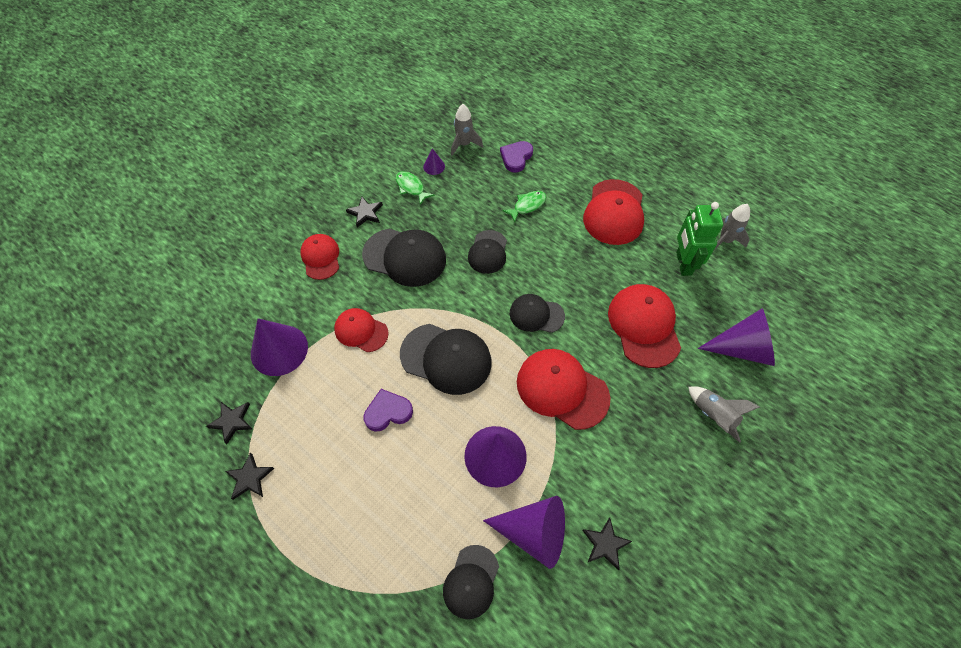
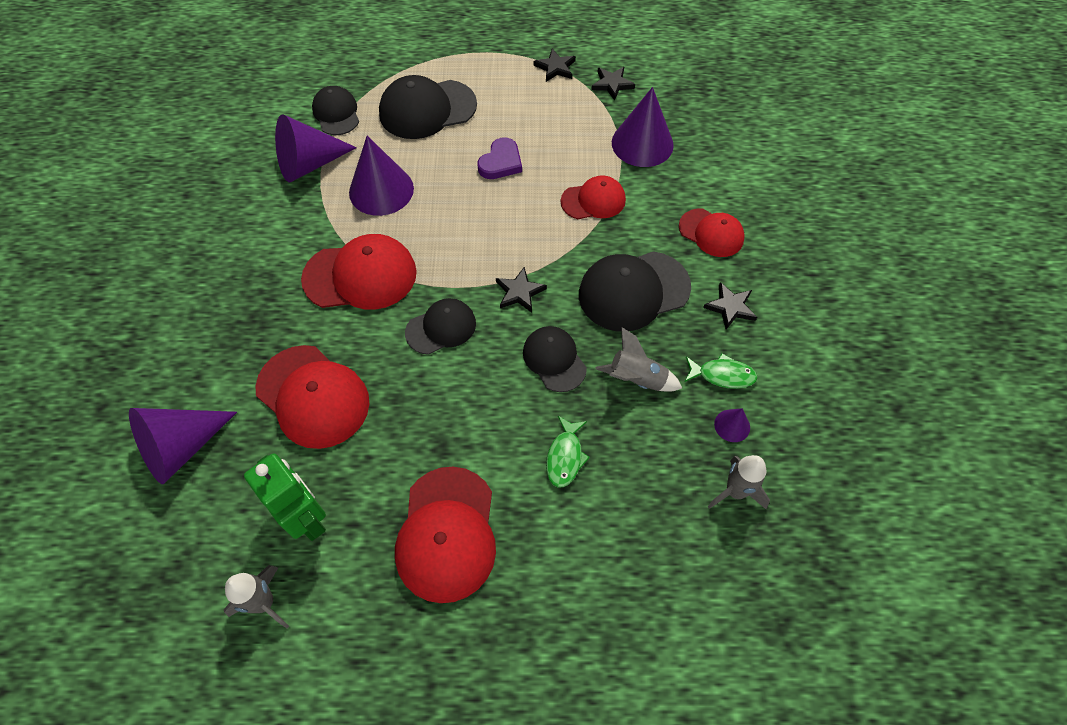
camera: 140 degrees right, 0 degrees up
black cap [400,324,492,395] -> black cap moved to [379,75,477,139]
purple heart [500,141,533,173] -> none
black star [582,518,632,570] -> black star moved to [496,267,547,313]
red cap [583,179,644,245] -> red cap turned 150 degrees counterclockwise [395,467,496,603]
grey rocket [688,386,760,443] -> grey rocket moved to [595,327,682,392]

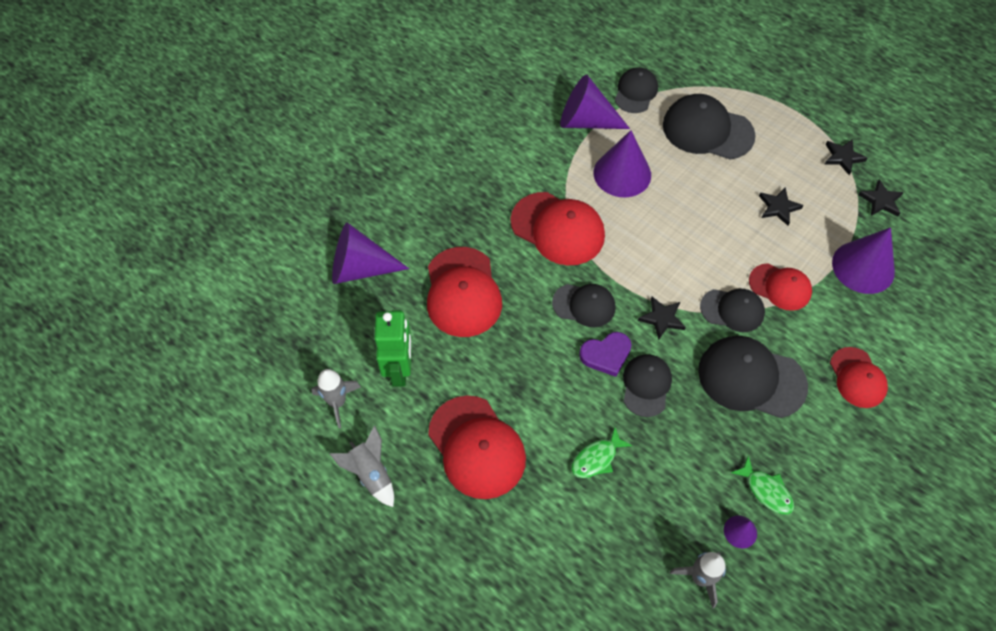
camera: 40 degrees right, 0 degrees up
red cap [395,467,496,603] -> red cap turned 75 degrees counterclockwise [428,396,526,499]
purple heart [477,138,522,179] -> purple heart moved to [579,332,631,377]
grey rocket [595,327,682,392] -> grey rocket moved to [330,426,394,507]
black star [703,282,757,329] -> black star moved to [759,188,804,226]
none -> black cap [700,289,765,332]

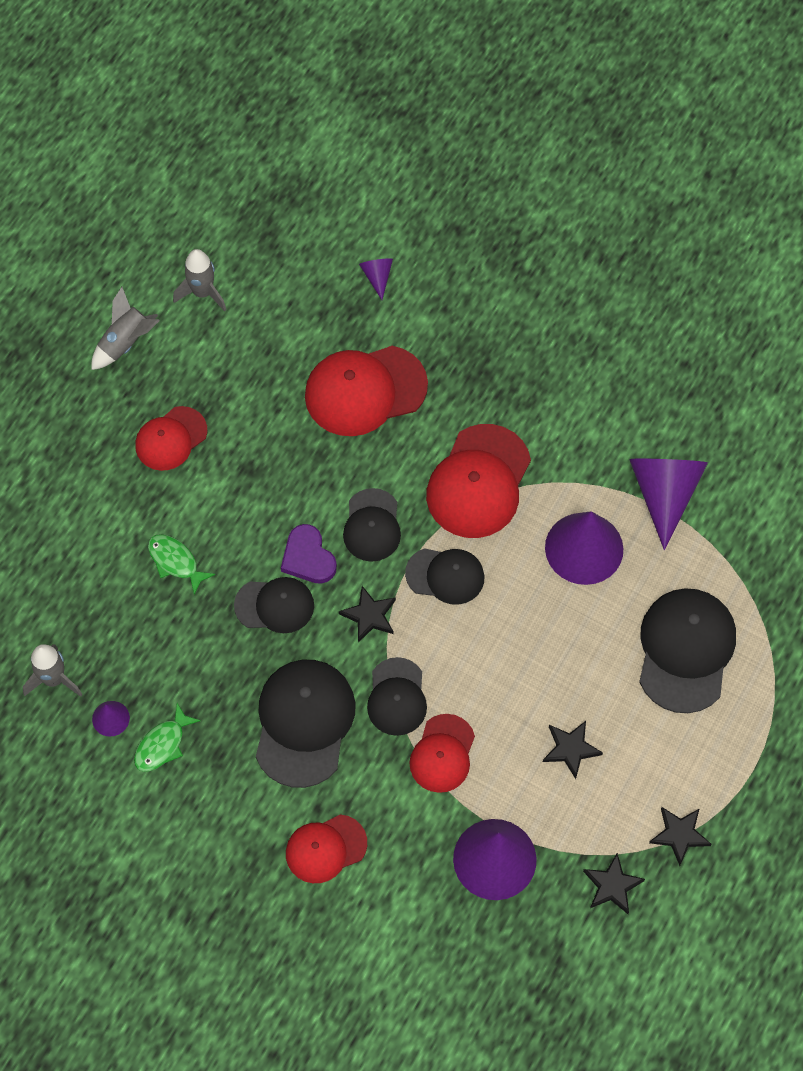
camera: 80 degrees right, 5 degrees up
purple cone [332,222,409,284] -> purple cone [359,258,393,300], size x0.46
green robot [374,310,412,387] -> none
red cap [428,396,526,499] -> red cap [135,406,207,471], size x0.62
black cap [615,67,658,113] -> black cap moved to [405,548,484,605]

